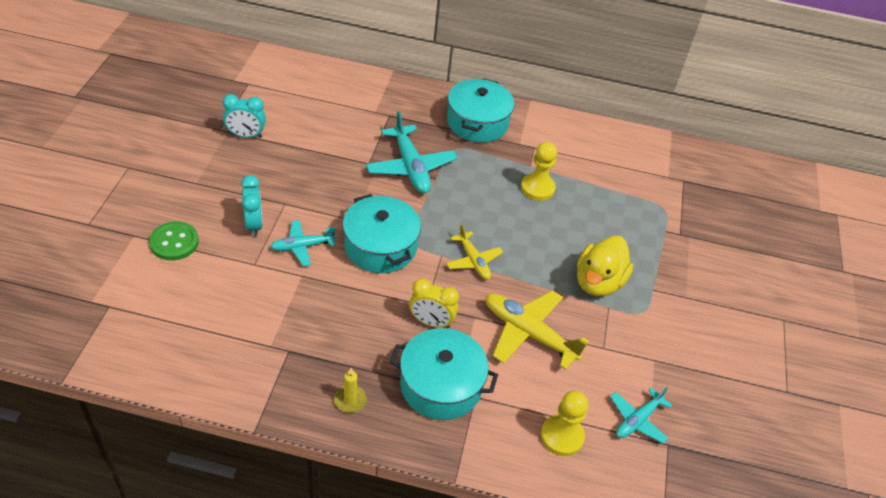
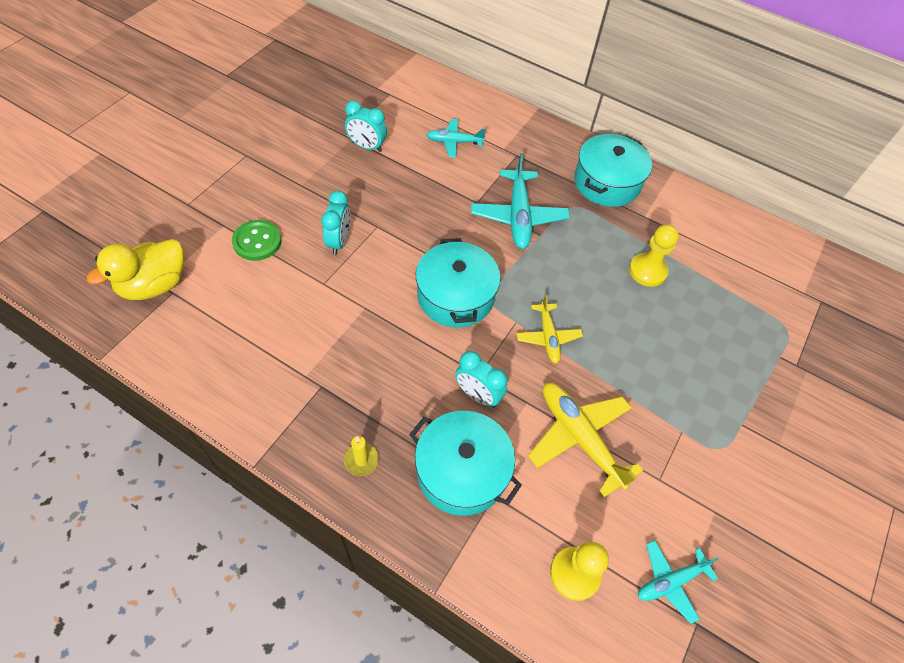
camera: 20 degrees right, 10 degrees up
turquoise plane [270,220,336,266] -> turquoise plane moved to [427,119,486,158]
yellow clock [409,278,459,328] -> turquoise clock [455,351,507,408]
yellow duck [577,236,633,296] -> yellow duck moved to [87,239,184,300]

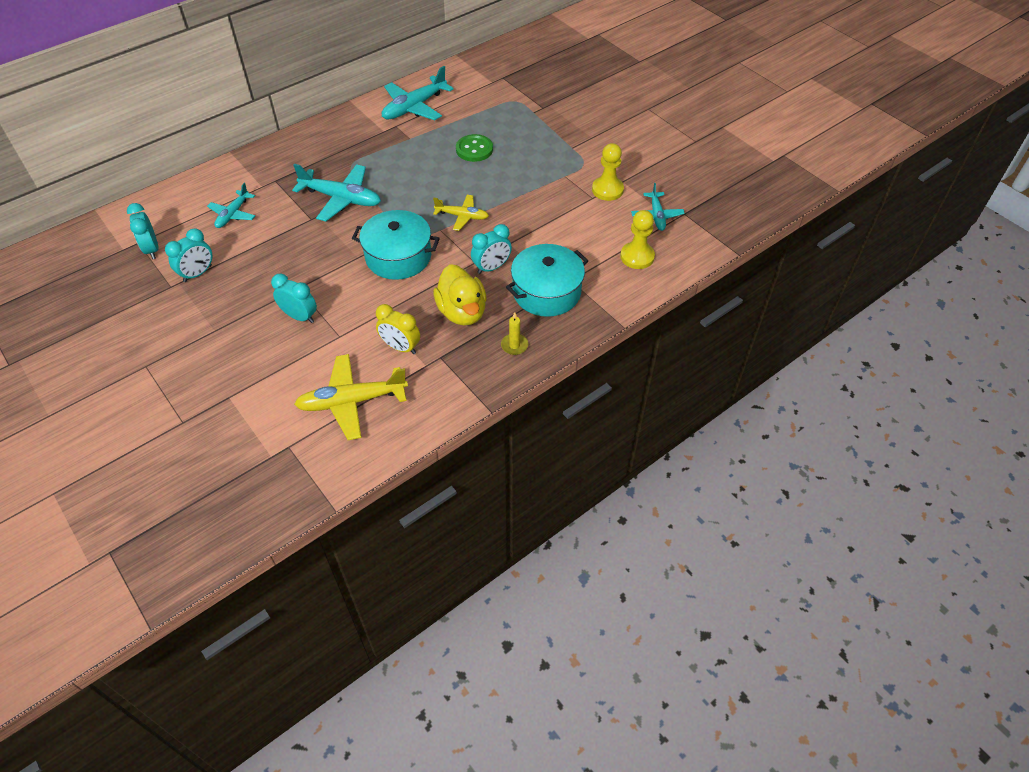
camera: 65 degrees left, 5 degrees down
yellow duck [87,239,184,300] -> yellow duck moved to [433,264,487,325]
green button [232,220,282,261] -> green button moved to [456,134,493,162]
yellow plane [528,383,643,497] -> yellow plane moved to [294,354,408,440]
turquoise pot [574,134,652,207] -> none
yellow pawn [629,224,679,287] -> yellow pawn moved to [592,143,624,201]
none -> turquoise clock [127,203,159,259]
none -> yellow clock [376,304,420,354]
none -> turquoise plane [382,66,454,120]

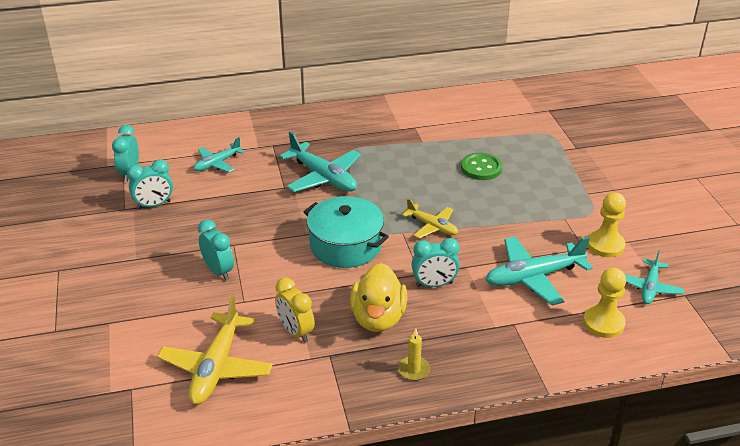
camera: 25 degrees right, 15 degrees down
yellow plane [294,354,408,440] -> yellow plane turned 90 degrees counterclockwise [157,295,273,405]
turquoise plane [382,66,454,120] -> turquoise plane moved to [485,237,593,306]
turquoise pot [506,244,588,317] -> none

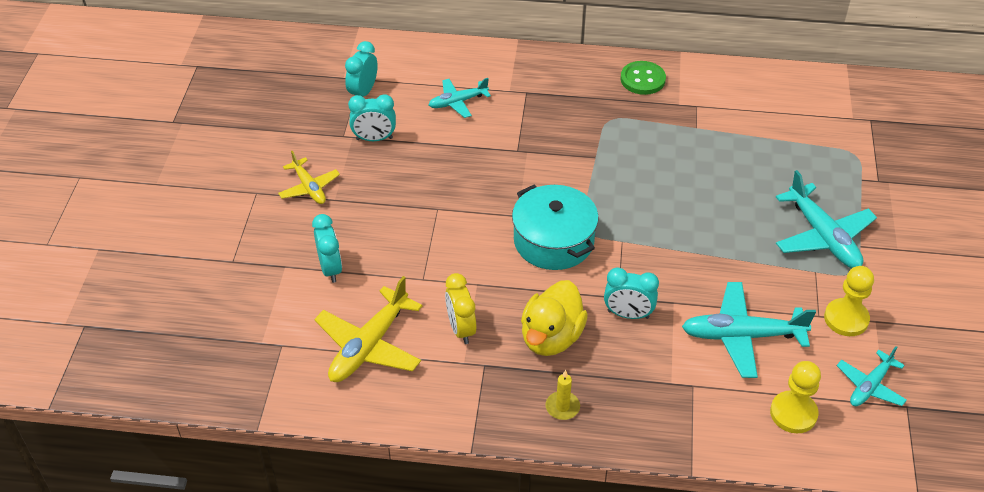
camera: 20 degrees right, 10 degrees up
turquoise clock [198,219,234,281] -> turquoise clock moved to [312,214,342,283]
turquoise plane [279,131,361,192] -> turquoise plane moved to [776,170,877,268]
yellow plane [402,198,458,239] -> yellow plane moved to [278,151,340,204]
green button [461,153,502,180] -> green button moved to [621,61,666,95]

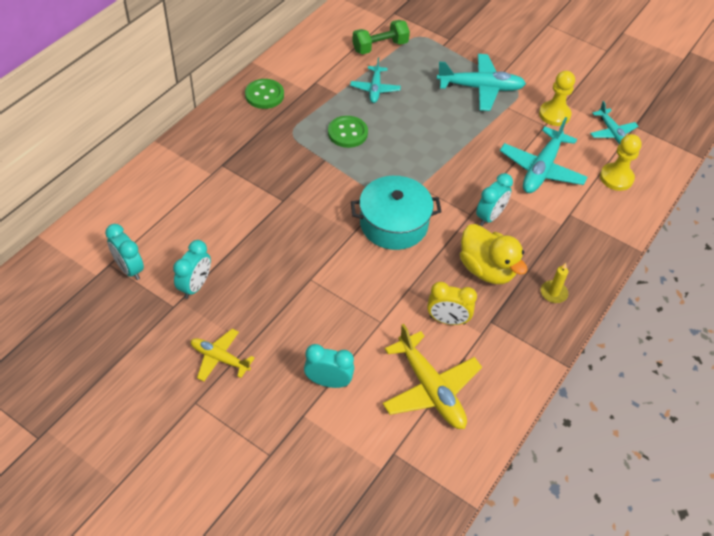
camera: 65 degrees left, 5 degrees up
yellow plane [278,151,340,204] -> yellow plane turned 150 degrees counterclockwise [191,329,254,381]
turquoise plane [429,78,491,118] -> turquoise plane moved to [350,57,401,103]
none -> green button [328,116,368,148]
none -> green dumbbell [352,20,410,54]

